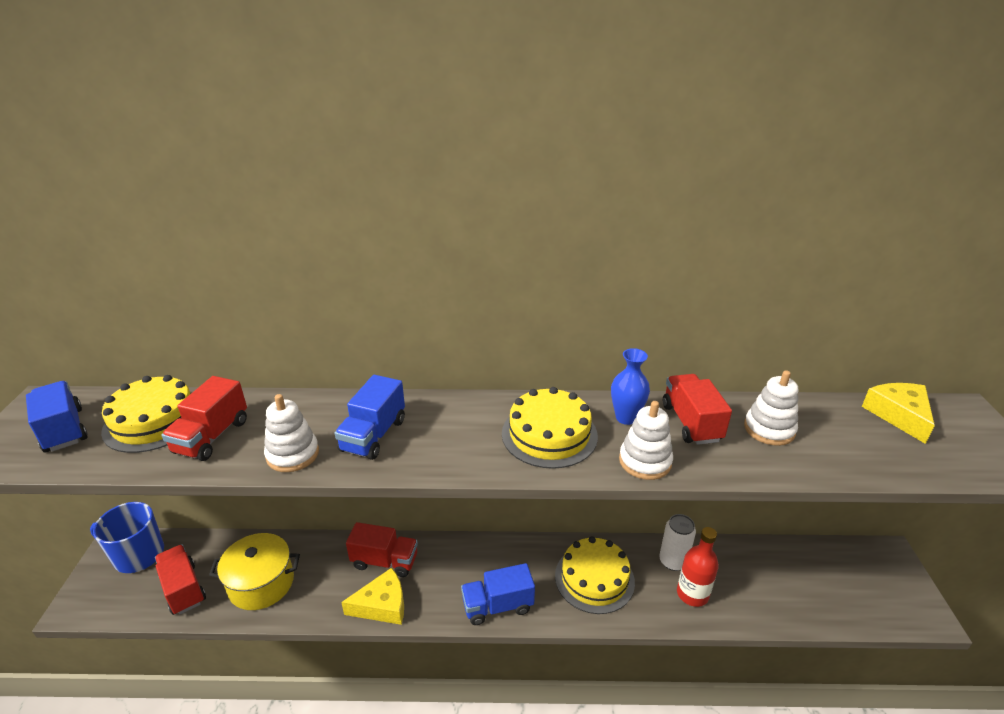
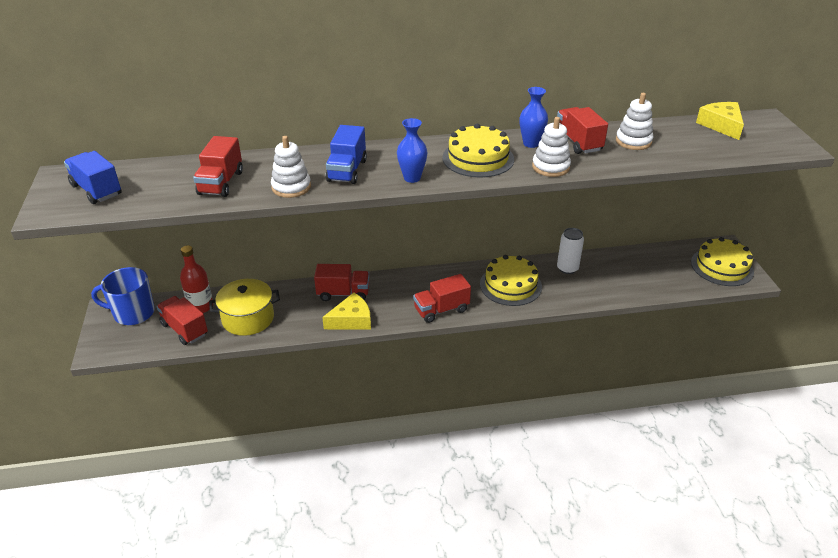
camera: 10 degrees left, 5 degrees up
yellow cake [101,375,191,453] -> yellow cake moved to [691,237,754,286]
blue truck [461,563,535,625] -> red truck [413,274,471,323]
red bottle [677,527,719,607] -> red bottle moved to [180,245,213,313]
none -> blue vase [397,118,427,183]

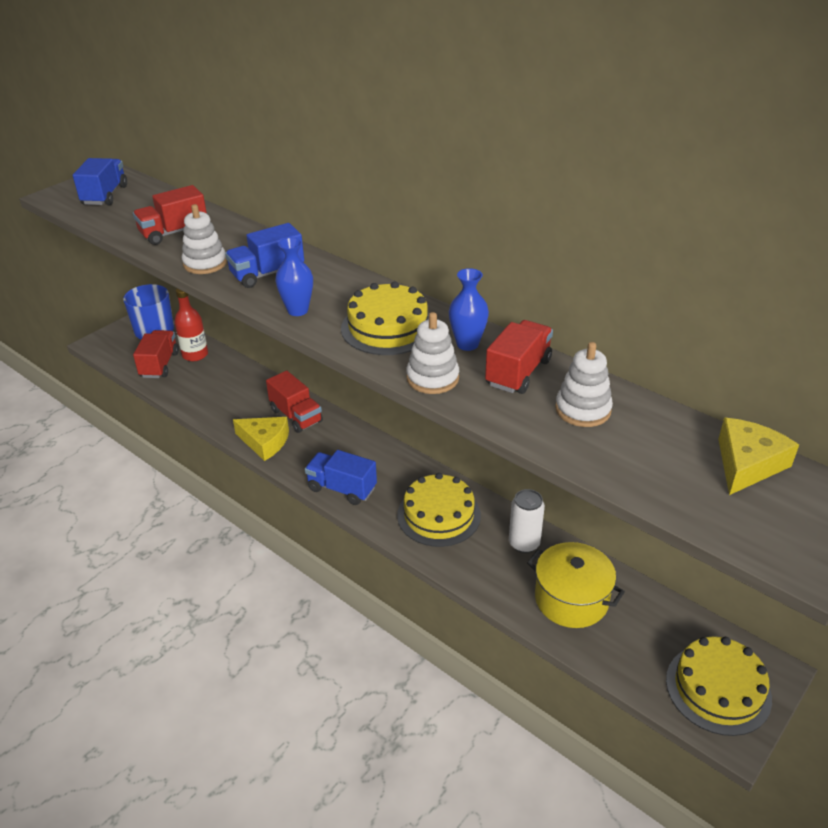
camera: 50 degrees right, 0 degrees up
yellow pot [209,279,280,336] -> yellow pot moved to [527,542,625,628]
red truck [413,274,471,323] -> blue truck [305,450,377,505]

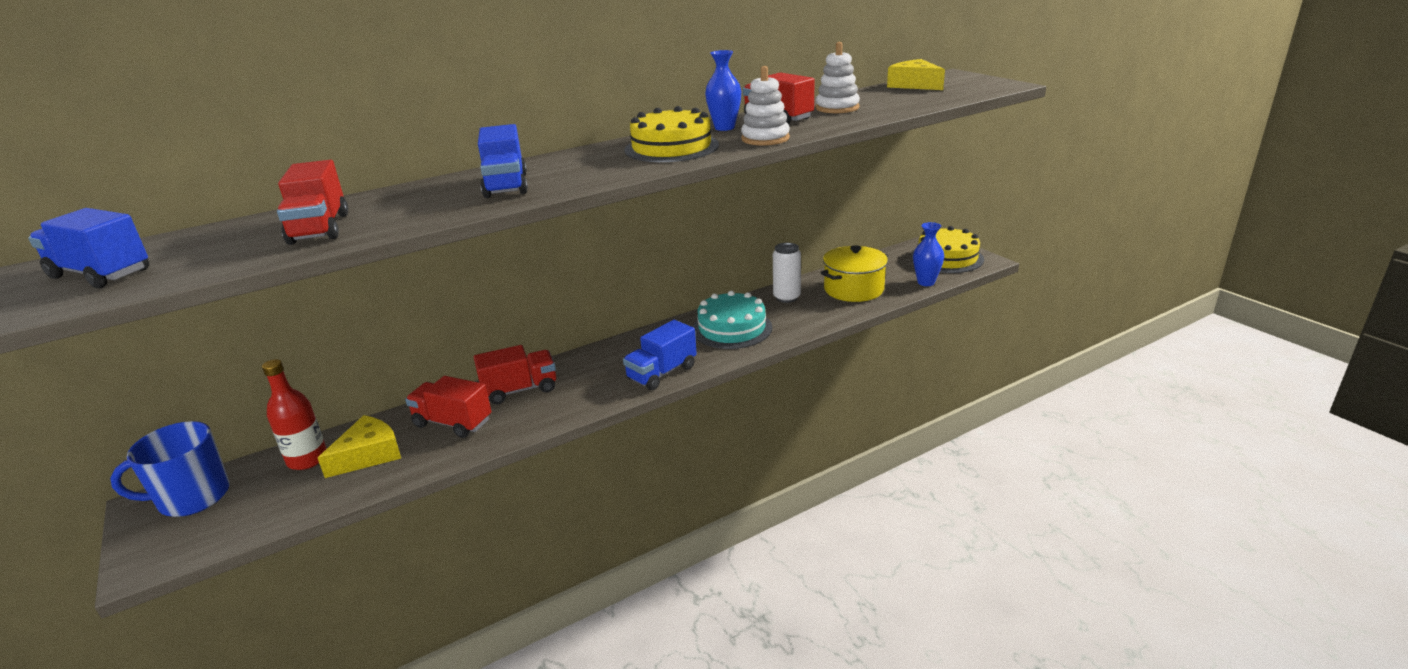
camera: 70 degrees left, 10 degrees down
red truck [133,330,179,378] -> red truck moved to [405,376,491,438]
white stacking toy [182,204,227,274] -> none
yellow cheese [233,417,289,461] -> yellow cheese moved to [318,415,401,478]
blue vase [275,238,313,316] -> blue vase moved to [913,222,944,286]
yellow cake [397,473,481,547] -> turquoise cake [693,291,772,349]

